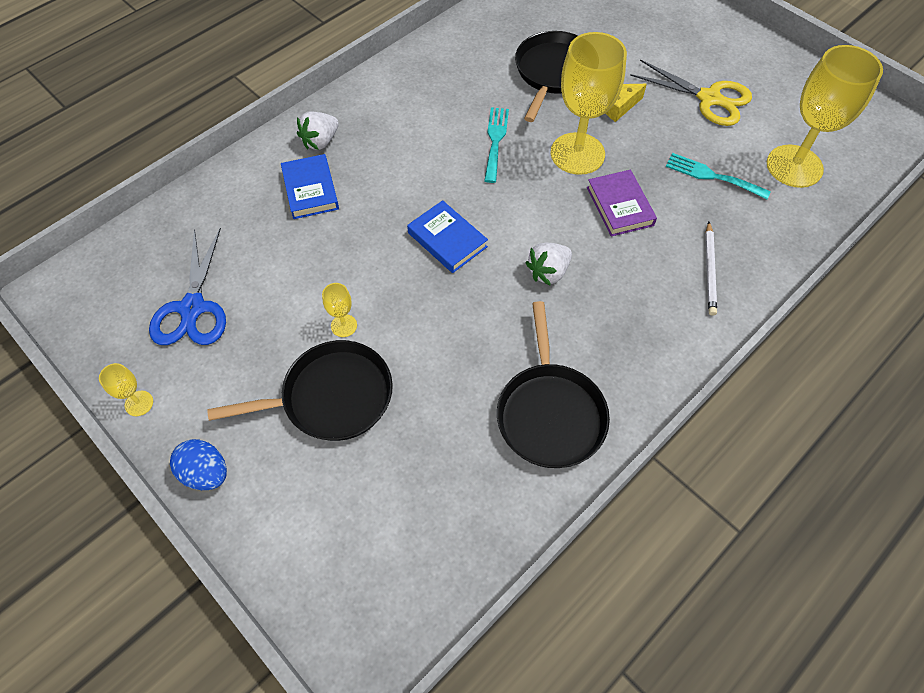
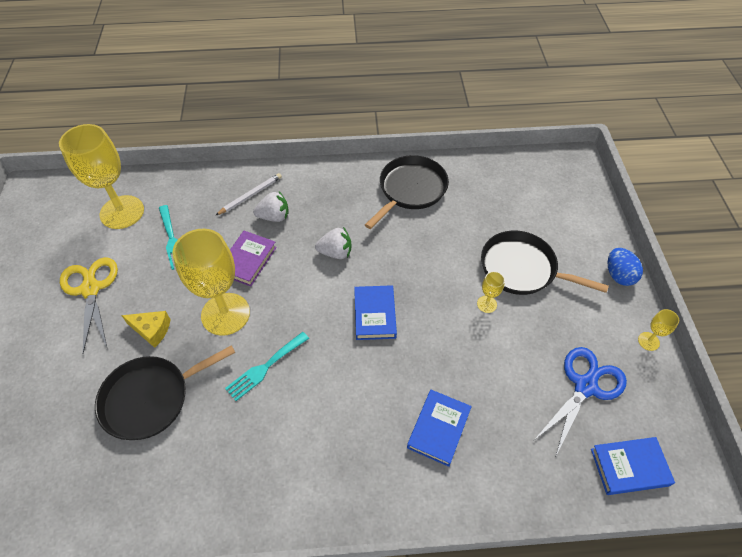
camera: 140 degrees left, 5 degrees down
white strawberry [297,111,339,150] -> white strawberry moved to [253,191,289,222]
none -> blue book [591,437,675,495]

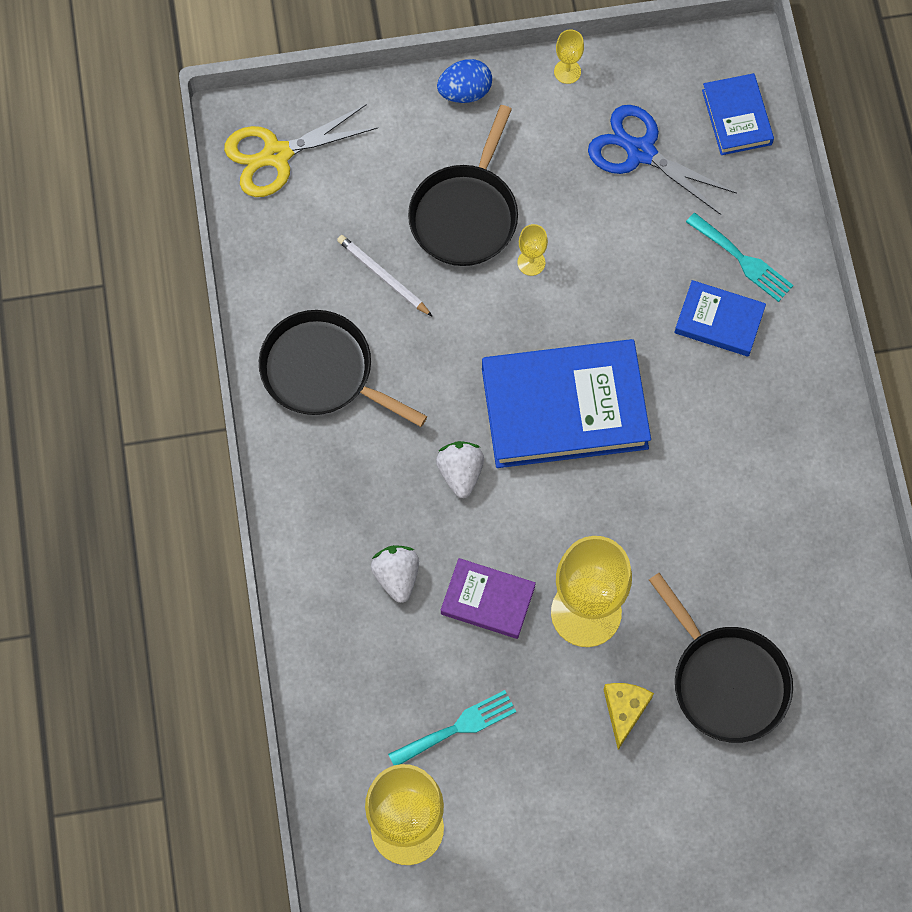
camera: 95 degrees left, 15 degrees up
yellow scissors [60,257,118,353] -> yellow scissors moved to [224,104,378,197]
white pencil [215,173,282,216] -> white pencil moved to [337,235,433,317]
turquoise fork [225,332,309,401] -> turquoise fork moved to [686,213,794,302]
blue book [354,285,397,340] -> blue book [482,339,651,468], size x1.95

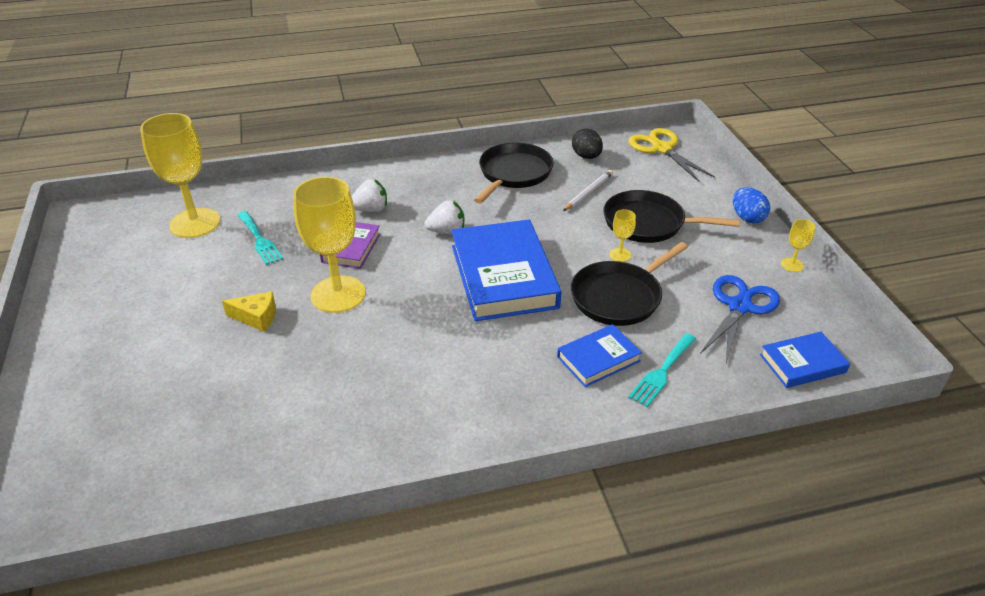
camera: 85 degrees right, 30 degrees down
black pan [649,573,793,743] -> black pan moved to [571,242,688,326]
blue book [674,280,766,357] -> blue book turned 45 degrees clockwise [557,324,642,387]
none -> black egg [572,128,603,159]

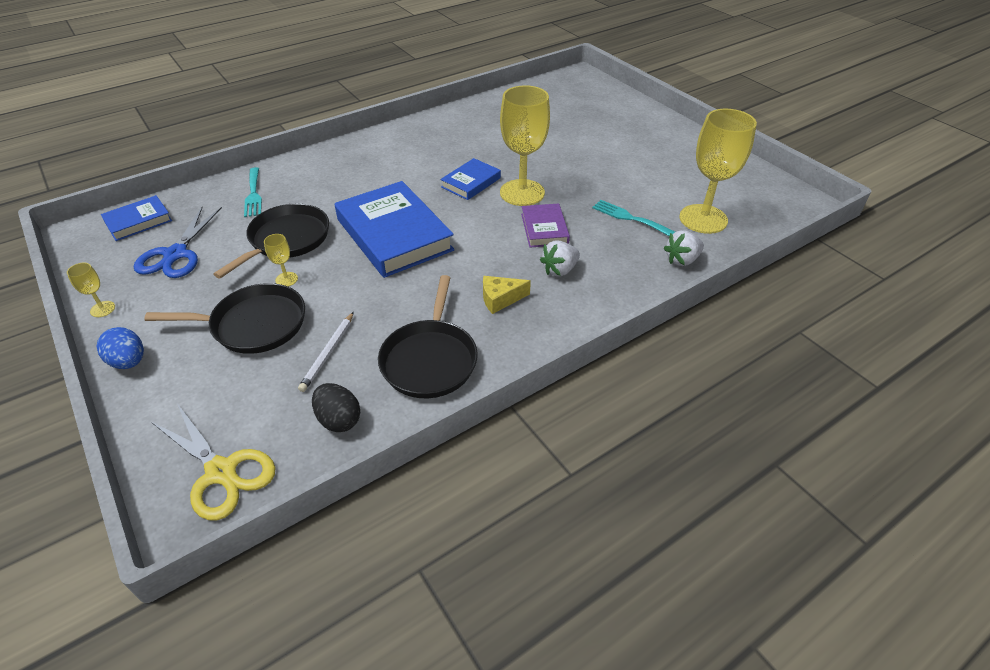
camera: 160 degrees right, 5 degrees up
yellow cheese [222,292,276,332] -> yellow cheese moved to [483,276,531,314]
white strawberry [425,200,464,234] -> white strawberry moved to [664,230,704,266]
blue book [557,324,642,387] -> blue book moved to [440,158,501,200]
turquoise fork [628,333,696,407] -> turquoise fork turned 150 degrees clockwise [244,167,262,217]

